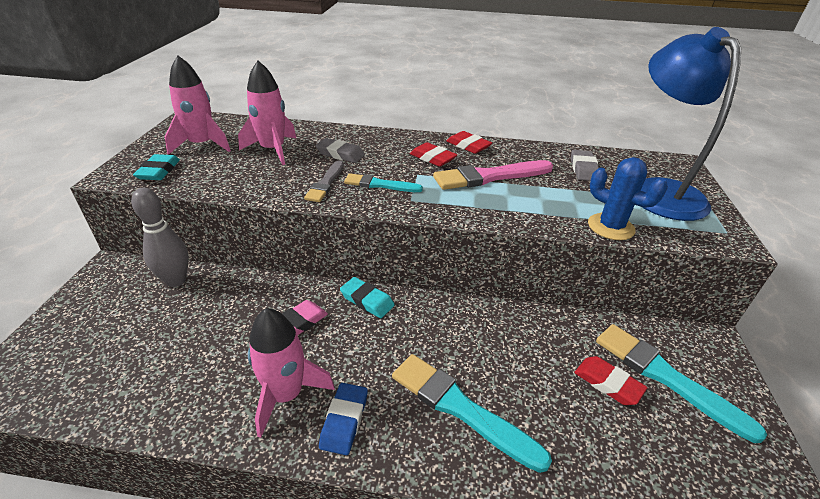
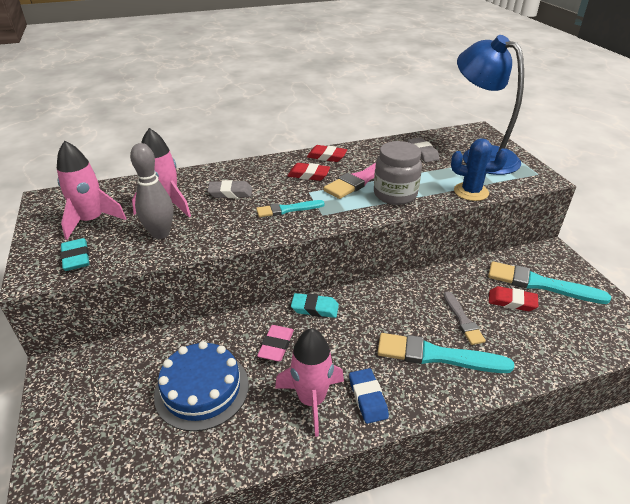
camera: 25 degrees left, 0 degrees up
grey bowling pin [131,188,189,287] -> grey bowling pin moved to [130,143,174,239]
grey brush [304,161,344,202] -> grey brush moved to [444,291,486,345]
none -> blue cake [154,341,249,431]
none -> grey jar [374,141,422,205]

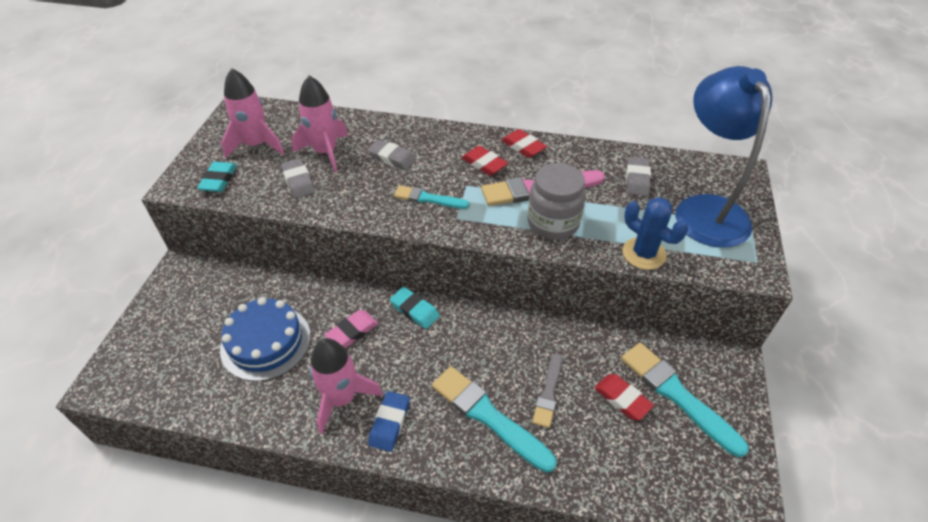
camera: 30 degrees right, 10 degrees up
grey bowling pin [130,143,174,239] -> grey eraser [281,158,315,199]

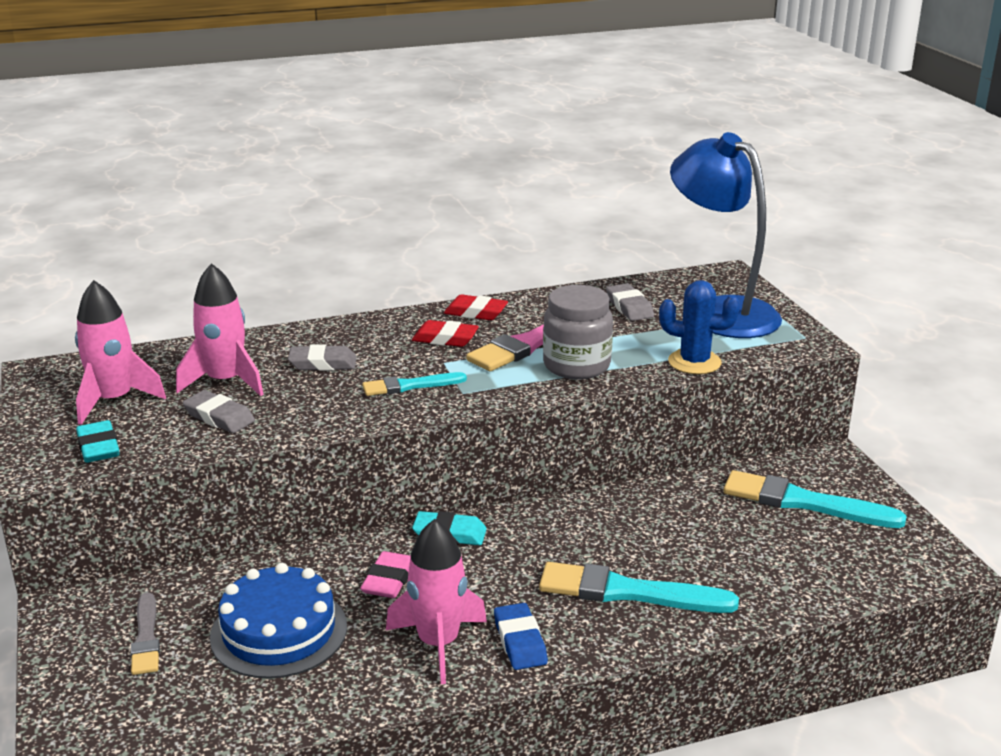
camera: 30 degrees left, 20 degrees down
grey brush [532,353,562,428] -> grey brush moved to [131,592,160,675]
red eraser [594,374,654,420] -> none

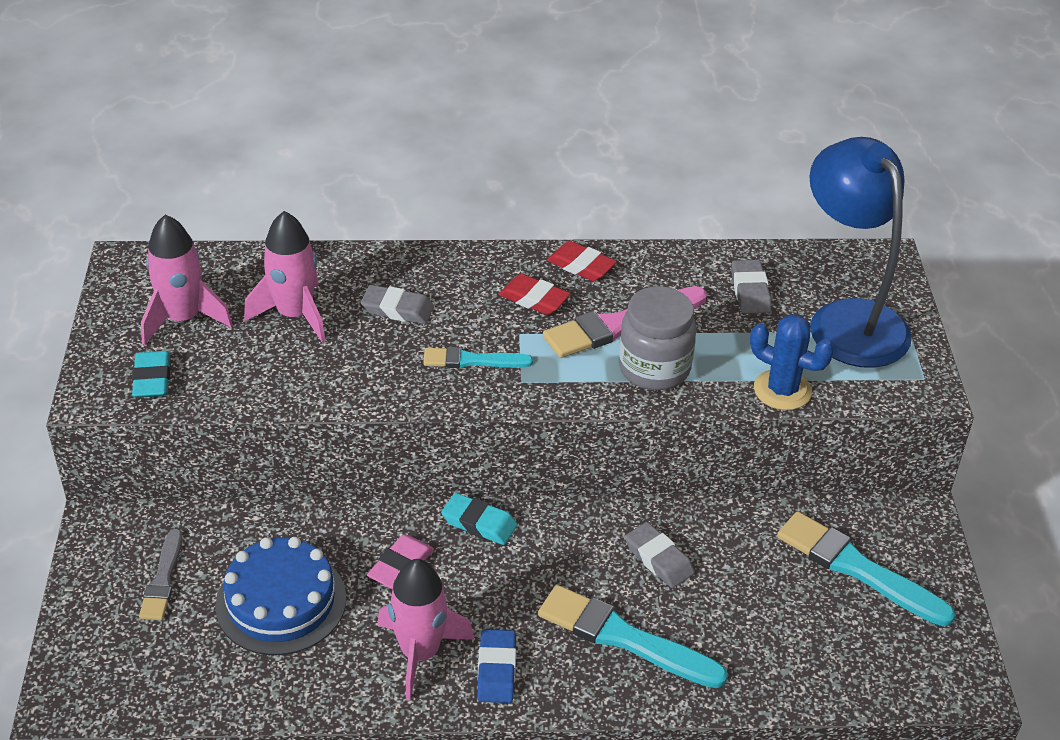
camera: 15 degrees right, 15 degrees up
grey eraser [183,390,255,433] -> grey eraser moved to [625,522,695,588]

